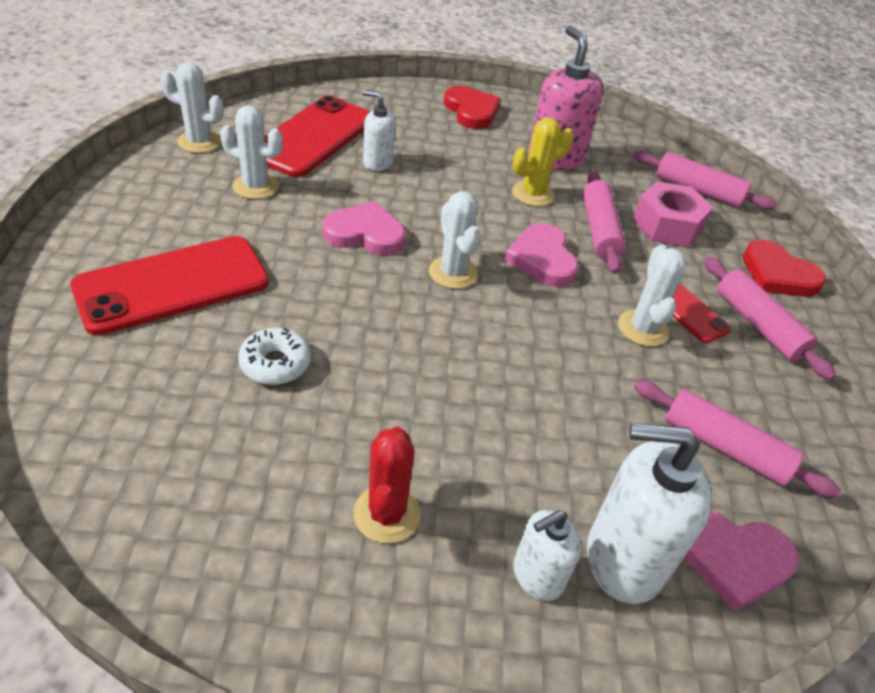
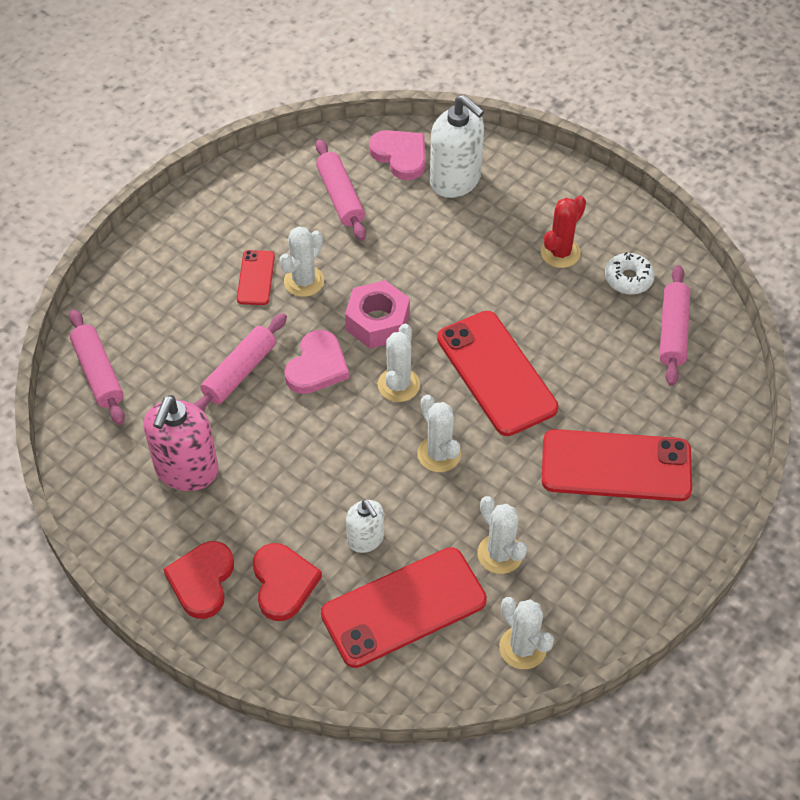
camera: 140 degrees left, 10 degrees up
white donut [238,327,311,385] -> white donut moved to [605,252,655,295]
pink heart [322,201,406,255] -> white cactus [417,395,461,472]
yellow cactus [512,118,574,206] -> none
white soap dispenser [513,510,581,601] -> none
pink nut [632,181,713,247] -> pink nut moved to [345,280,410,349]
pink rolling pin [704,257,836,380] -> pink rolling pin moved to [659,265,690,386]
red heart [742,240,826,297] -> red heart moved to [253,543,322,621]
none -> red phone [437,311,558,436]

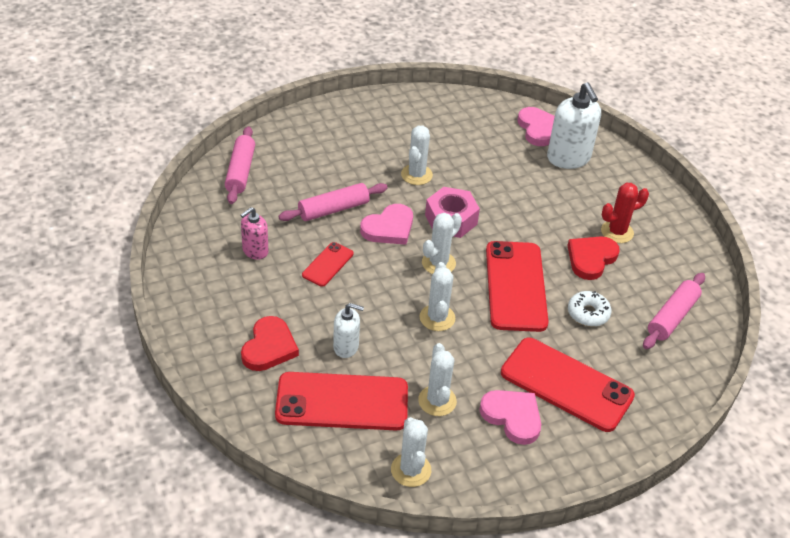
camera: 25 degrees right, 10 degrees down
pink soap dispenser [144,395,219,491] -> pink soap dispenser [241,207,269,260], size x0.57
red heart [163,541,234,619] -> red heart moved to [567,236,620,280]
red phone [237,250,275,305] -> red phone moved to [302,242,353,287]
white cactus [279,226,324,297] -> white cactus turned 45 degrees counterclockwise [401,126,433,185]
pink rolling pin [316,139,366,241] -> none
white soap dispenser [346,499,384,553] -> white soap dispenser turned 75 degrees counterclockwise [333,303,364,358]
white donut [605,252,655,295] -> white donut moved to [568,291,612,327]
none -> pink heart [479,390,541,445]

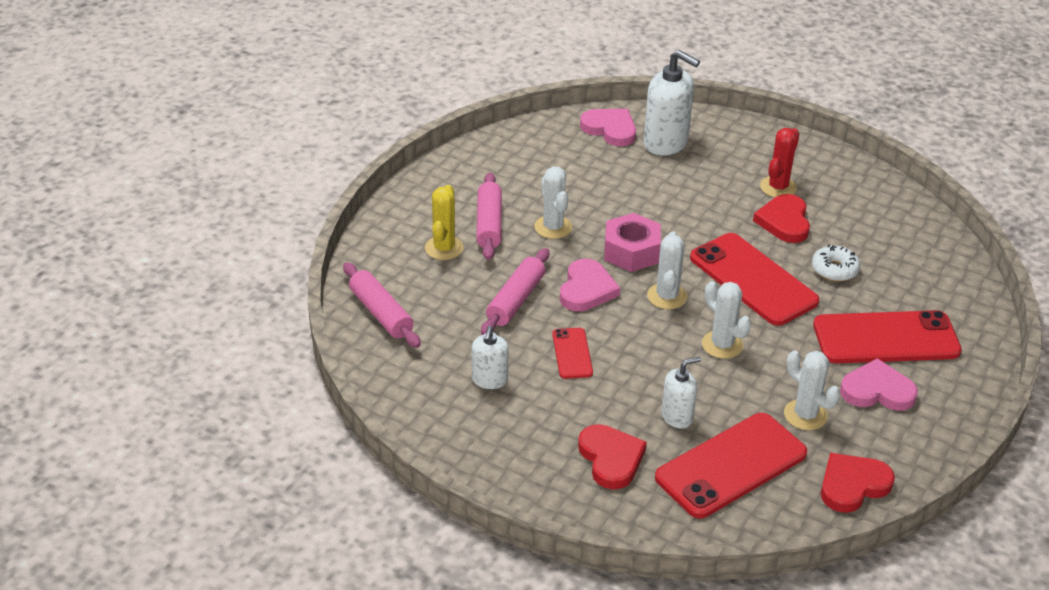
camera: 35 degrees left, 5 degrees down
pink soap dispenser [241,207,269,260] -> white soap dispenser [472,326,509,389]
white cactus [391,417,431,487] -> red heart [821,453,895,513]
pink rolling pin [643,273,705,349] -> pink rolling pin moved to [476,172,502,260]
none -> yellow cactus [425,185,464,260]

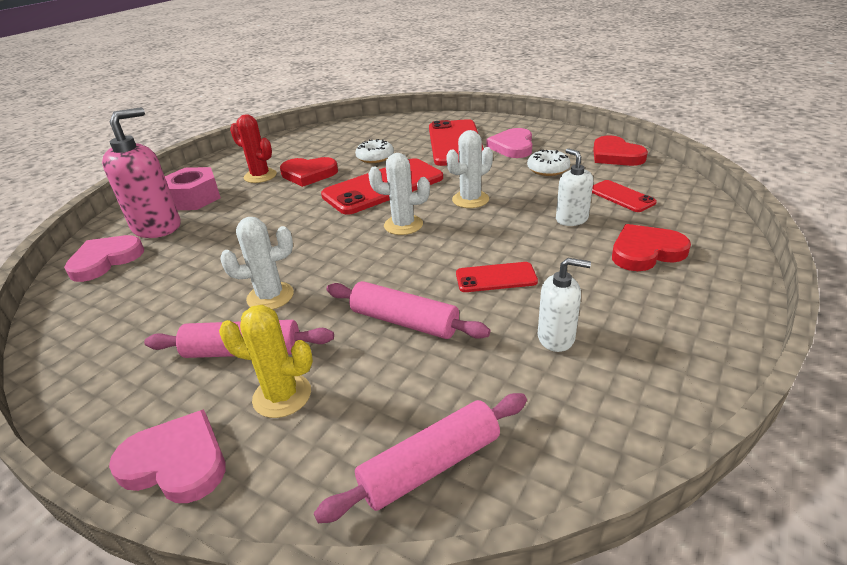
camera: 85 degrees left, 5 degrees down
pink heart [560,259,620,311] -> pink heart moved to [109,409,226,503]
pink nut [604,213,661,272] -> pink nut moved to [165,167,221,210]
white soap dispenser [644,50,700,156] -> pink soap dispenser [102,107,181,238]
red phone [655,413,807,518] -> red phone [592,180,657,212], size x0.50
white cactus [784,351,840,430] -> white donut [527,150,570,176]

